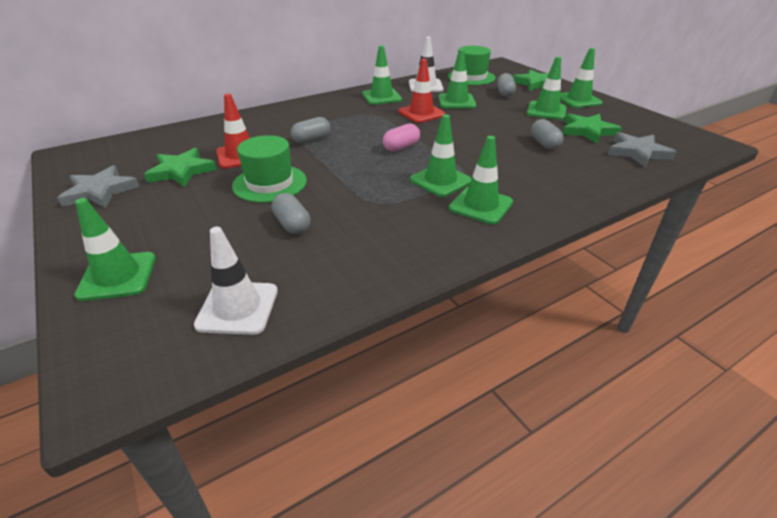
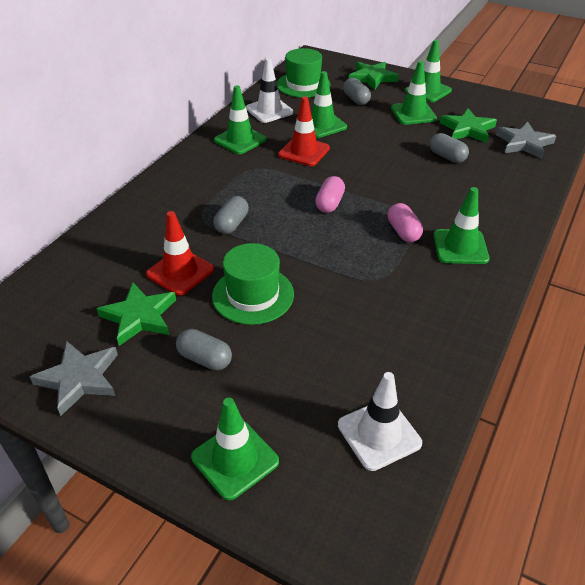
camera: 30 degrees left, 5 degrees up
grey capsule [272,193,310,234] -> grey capsule moved to [176,329,232,370]
green traffic cone [410,114,472,197] -> pink capsule [388,203,423,242]

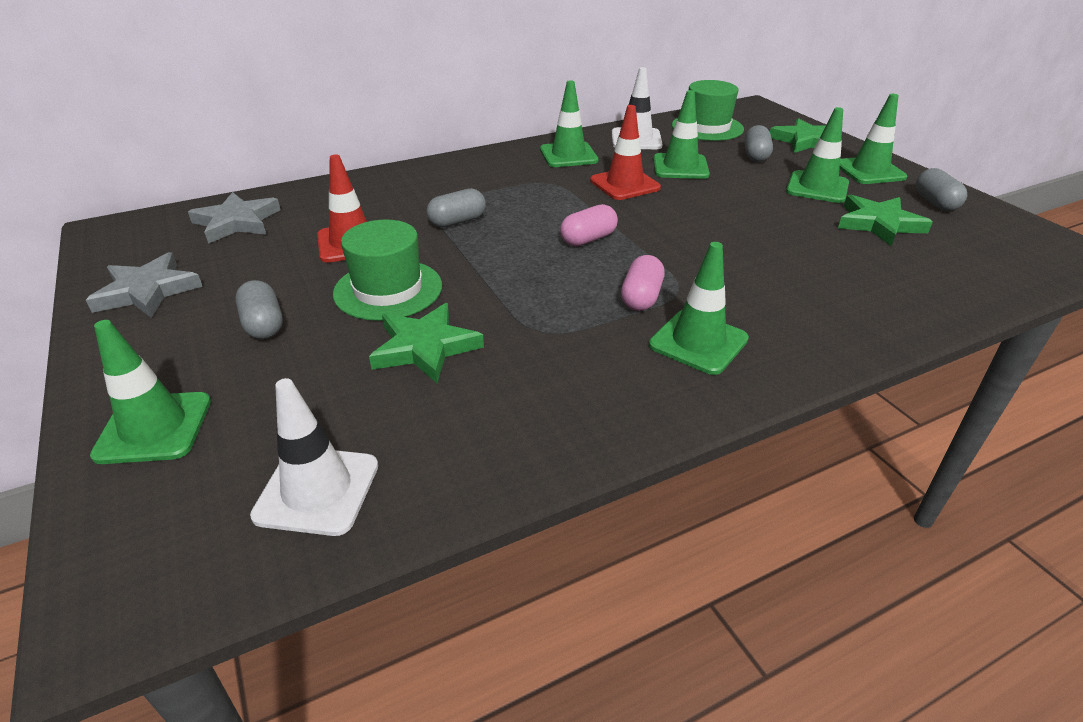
camera: 35 degrees right, 5 degrees down
green star [97,282,176,346] -> green star moved to [369,303,484,383]
grey capsule [430,133,469,163] -> grey capsule moved to [916,168,967,211]
grey star [496,122,556,159] -> grey star moved to [188,192,281,244]

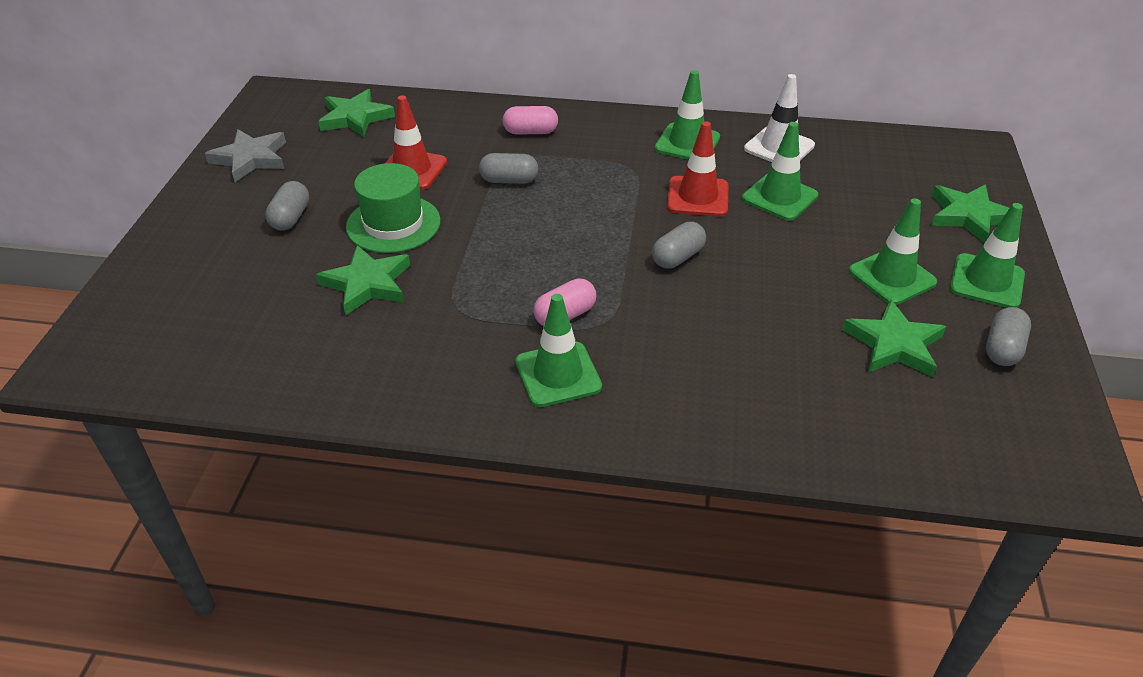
camera: 35 degrees right, 5 degrees up
green traffic cone [90,320,211,464] -> none
grey star [188,192,281,244] -> green star [318,89,395,138]
white traffic cone [250,378,378,536] -> none
pink capsule [560,204,618,246] -> pink capsule moved to [503,106,558,135]
green hat [672,80,744,141] -> none
grey capsule [745,125,773,162] -> grey capsule moved to [652,222,706,268]

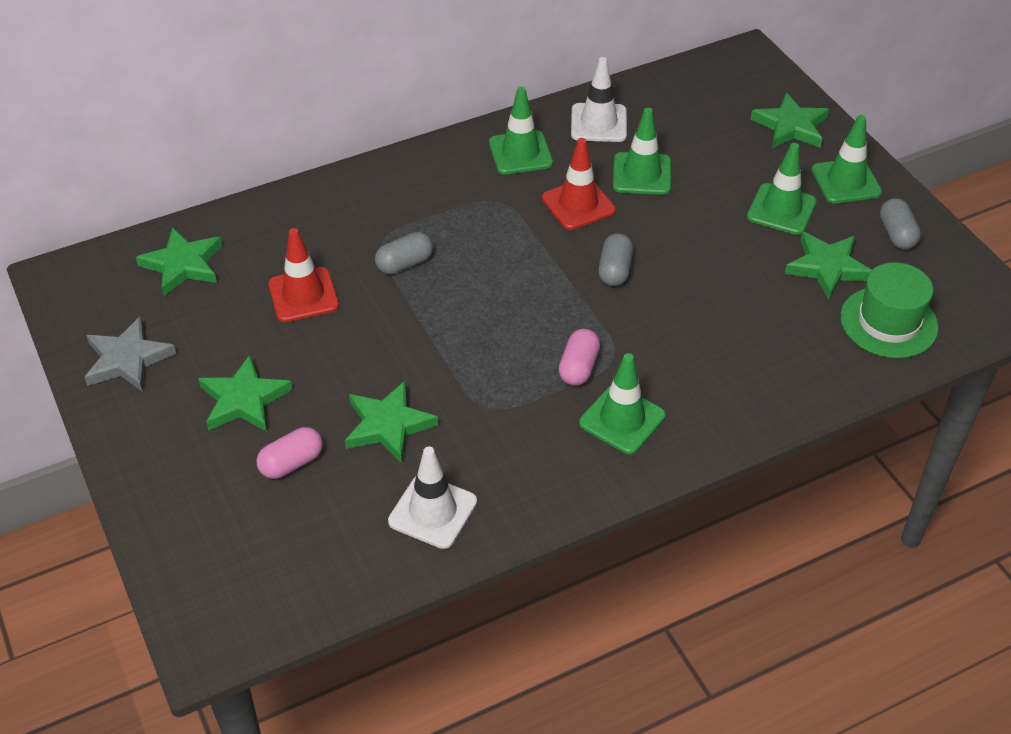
camera: 35 degrees left, 5 degrees up
grey capsule [265,181,309,231] -> green star [198,355,293,432]
green hat [346,163,440,253] -> green hat moved to [840,262,939,358]
pink capsule [503,106,558,135] -> pink capsule moved to [256,427,323,479]
none -> white traffic cone [388,446,477,549]

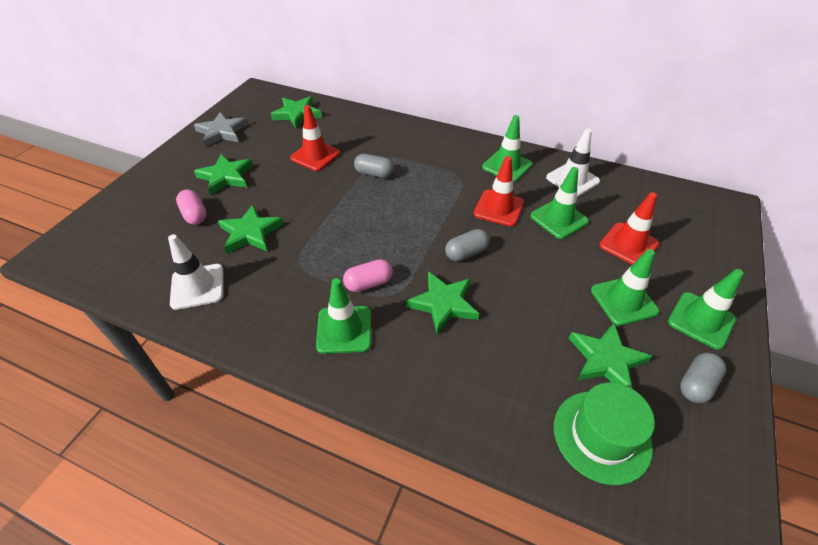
camera: 50 degrees right, 0 degrees up
pink capsule [256,427,323,479] -> pink capsule turned 45 degrees clockwise [176,190,207,225]
green star [751,92,829,148] -> green star moved to [406,271,479,334]
none -> red traffic cone [599,192,659,265]

